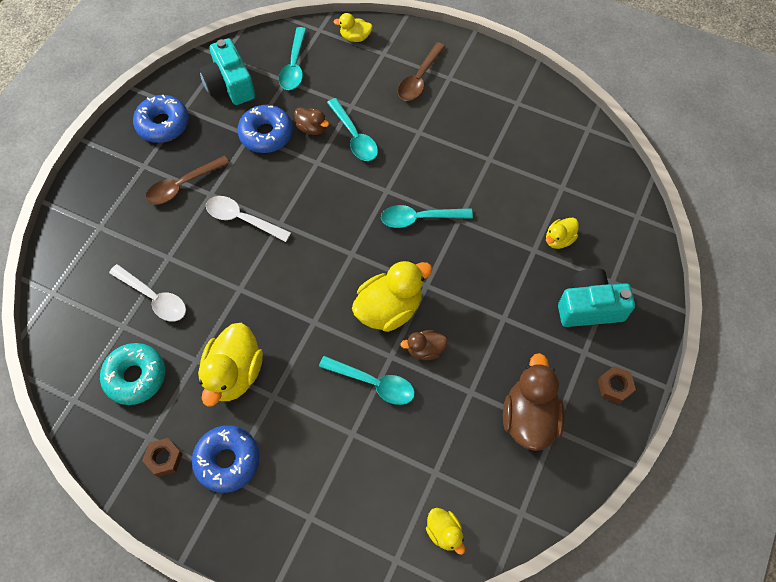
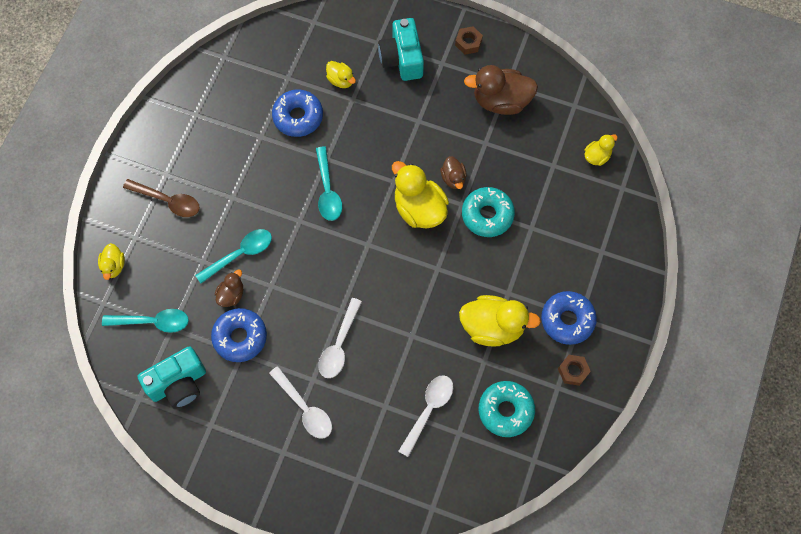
camera: 95 degrees left, 5 degrees up
blue donut [133,95,189,143] -> blue donut moved to [272,90,323,137]
brown spoon [145,156,230,204] -> white spoon [269,366,332,439]
turquoise spoon [319,356,415,405] -> turquoise donut [462,187,515,237]

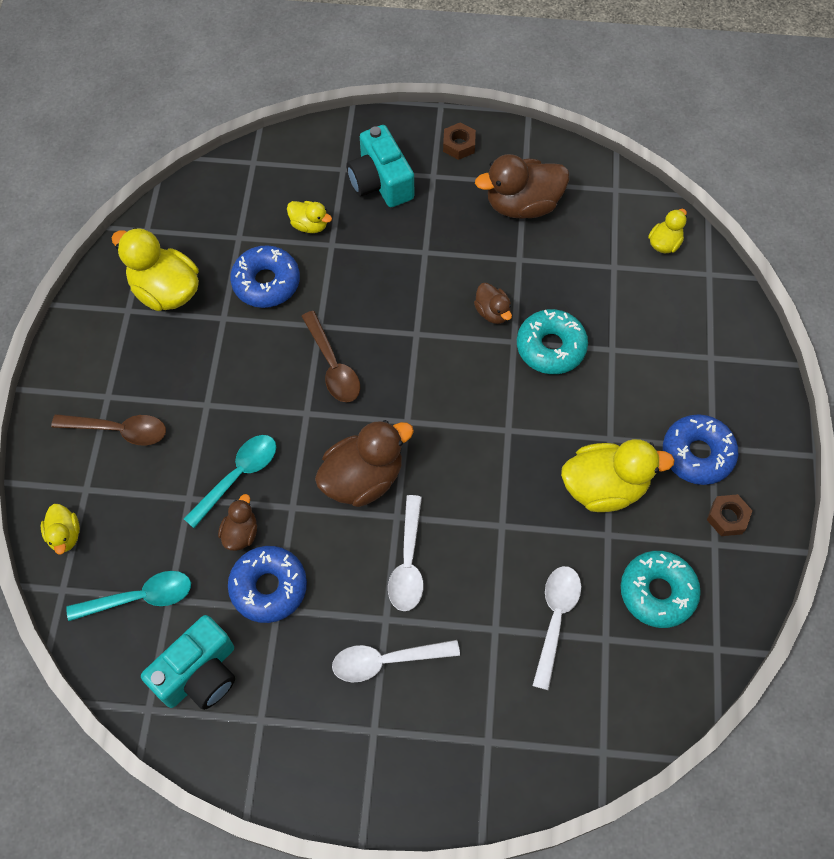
camera: 15 degrees left, 5 degrees down
white spoon [269,366,332,439] -> white spoon turned 135 degrees clockwise [332,640,460,682]
turquoise spoon [316,147,342,221] -> brown spoon [301,311,360,402]
yellow duck [392,161,449,228] -> yellow duck moved to [112,228,199,311]
none -> brown duck [315,420,414,507]

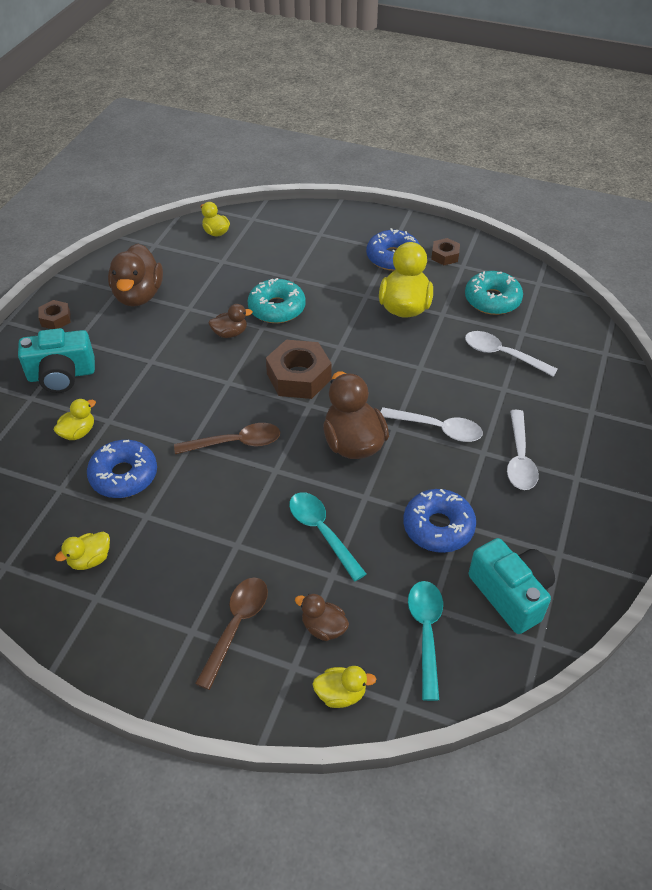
camera: 75 degrees left, 15 degrees down
yellow duck [112,228,199,311] -> yellow duck [55,532,110,570], size x0.52
brown duck [218,494,257,551] -> brown duck moved to [295,593,349,641]
none -> brown nut [266,340,332,399]

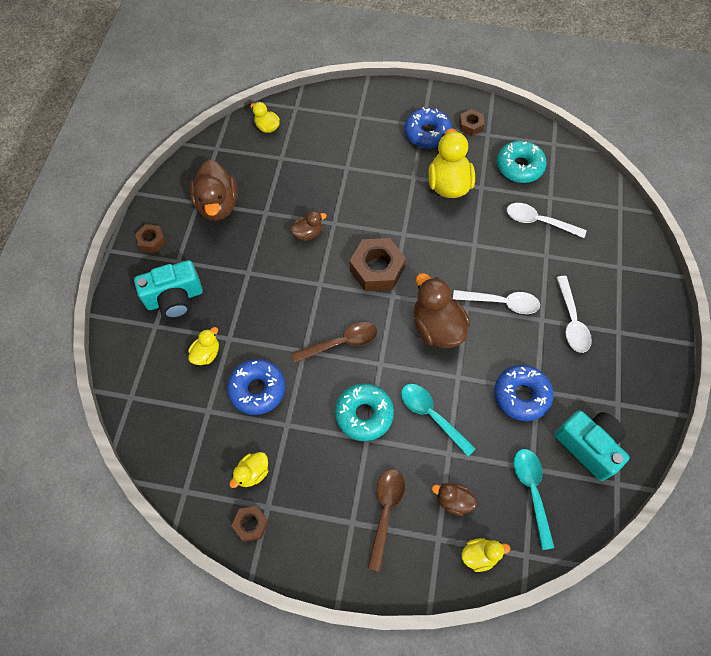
camera: 10 degrees left, 15 degrees up
turquoise donut [247,278,306,323] -> turquoise donut moved to [335,383,394,441]
none -> brown nut [232,506,269,542]

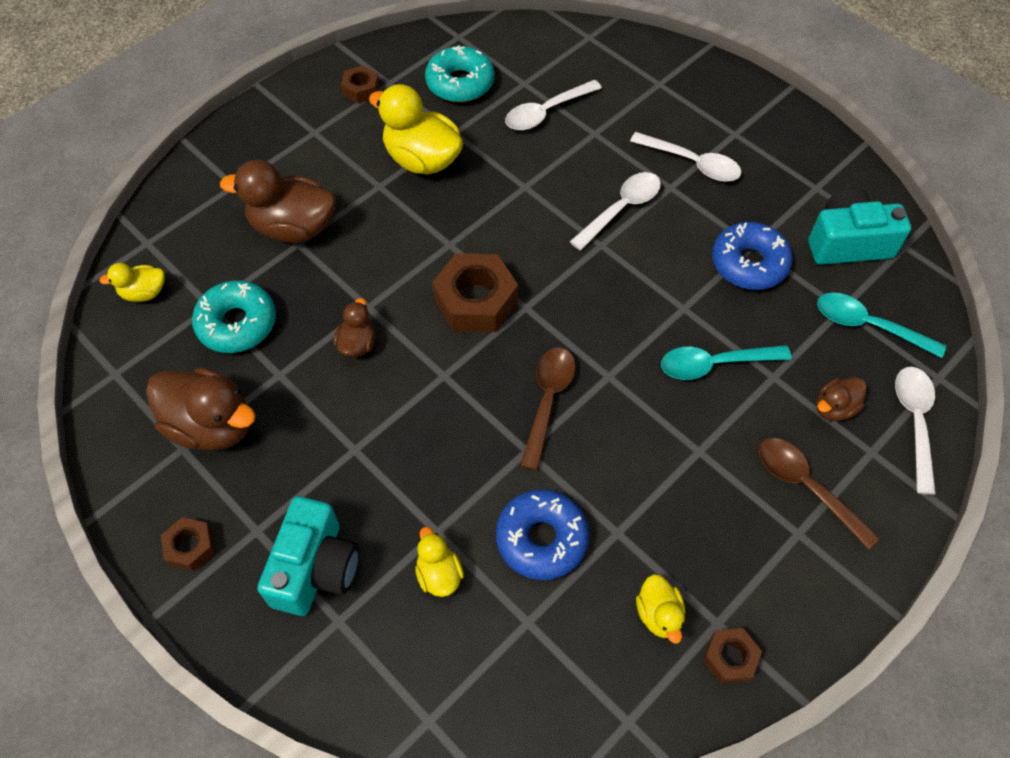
camera: 55 degrees left, 5 degrees down
turquoise donut [335,383,394,441] -> turquoise donut moved to [192,280,276,353]
blue donut [404,107,452,148] -> none
brown duck [414,273,470,348] -> brown duck moved to [220,160,335,243]
yellow duck [461,538,511,572] -> white spoon [895,367,936,495]

